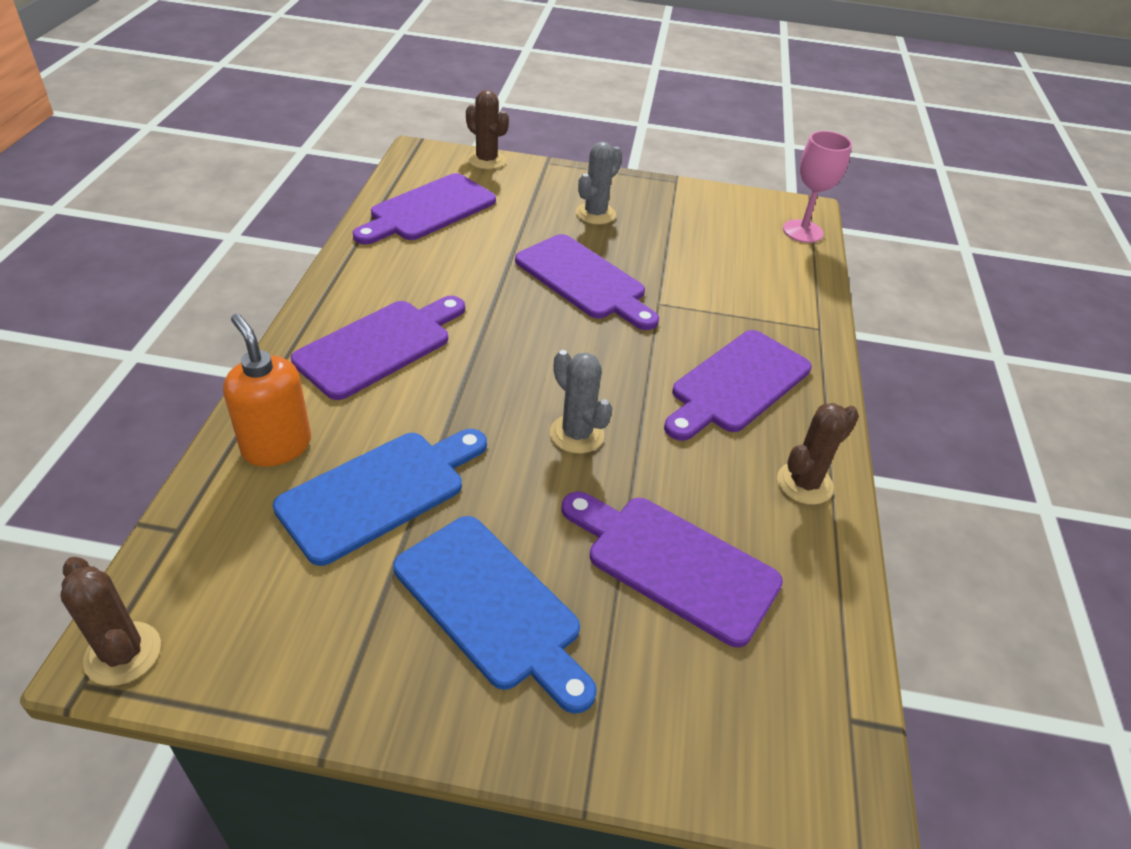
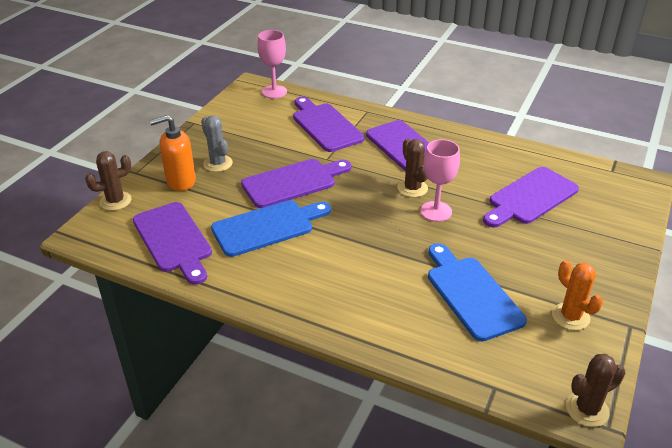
camera: 70 degrees left, 5 degrees down
orange soap dispenser [223,314,311,467] -> orange soap dispenser moved to [150,115,196,191]
purple cutting board [291,296,465,400] -> purple cutting board moved to [293,97,364,152]
blue cutting board [393,516,597,714] -> blue cutting board moved to [211,200,331,257]
grey cactus [550,350,613,454] -> pink goblet [420,139,460,222]
brown cactus [777,403,859,505] -> brown cactus moved to [397,139,428,197]
none -> orange cactus [552,260,603,330]

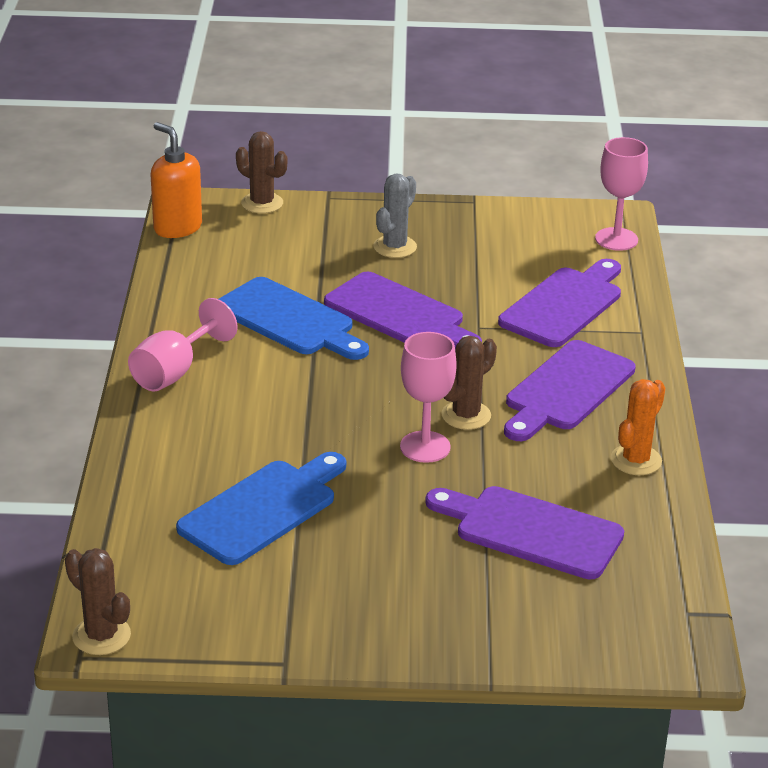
camera: 65 degrees right, 5 degrees down
purple cutting board [133,202,212,285] -> none
orange soap dispenser [150,115,196,191] -> orange soap dispenser moved to [151,122,202,238]
orange cactus [552,260,603,330] -> orange cactus moved to [611,379,665,475]
none -> pink goblet [128,298,237,392]

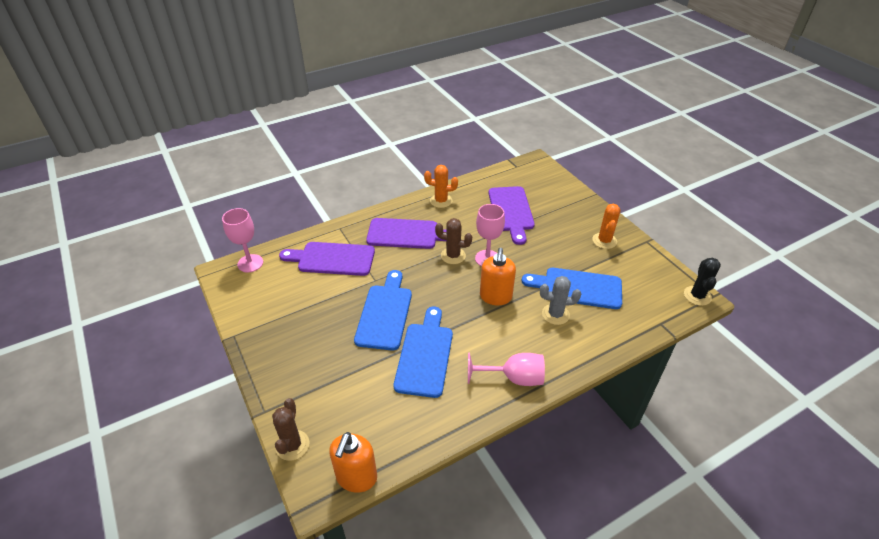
camera: 120 degrees left, 10 degrees up
brown cactus [65,548,131,655] -> black cactus [684,258,721,306]
purple cutting board [324,272,482,348] -> blue cutting board [354,270,412,350]
grey cactus [373,173,417,258] -> grey cactus moved to [540,276,581,325]
none -> orange soap dispenser [480,248,516,305]
none -> orange cactus [592,204,621,249]

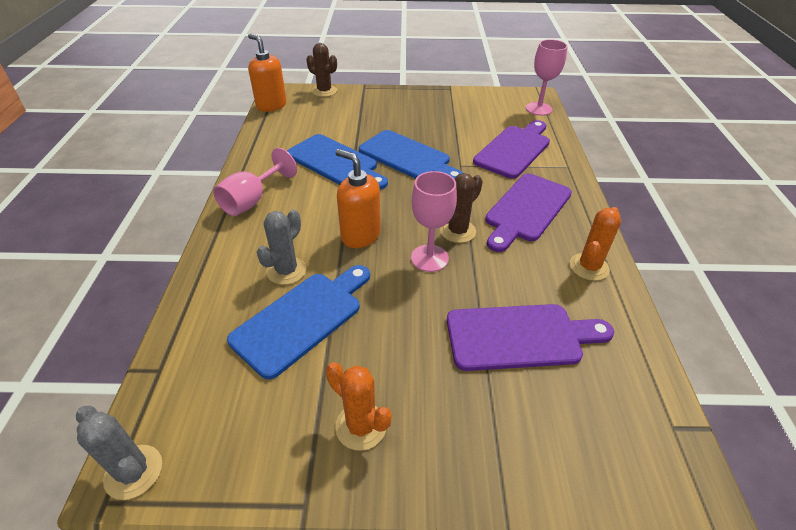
camera: 120 degrees right, 0 degrees up
purple cutting board [489,186,535,245] -> purple cutting board turned 150 degrees clockwise [447,304,614,371]
black cactus [684,258,721,306] -> grey cactus [76,406,162,500]

